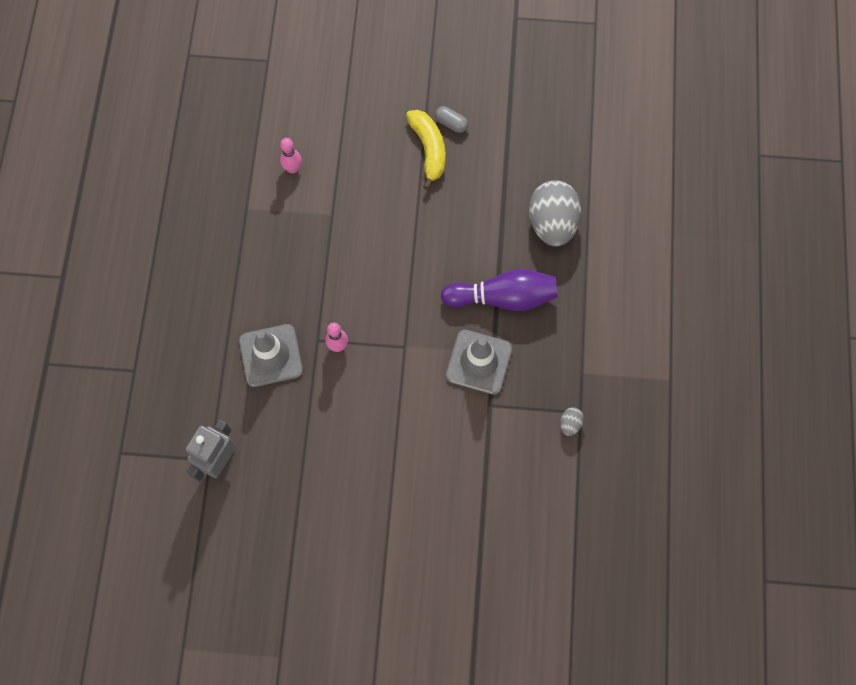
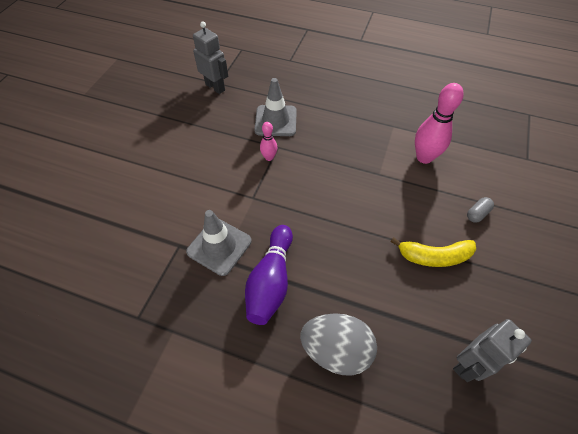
camera: 105 degrees right, 15 degrees down
pink bowling pin [280,138,302,173] -> pink bowling pin [415,83,464,164], size x1.88
grey capsule [435,106,468,133] -> grey capsule moved to [467,197,494,223]
grey egg [560,407,584,436] -> none
none -> grey robot [453,319,532,382]

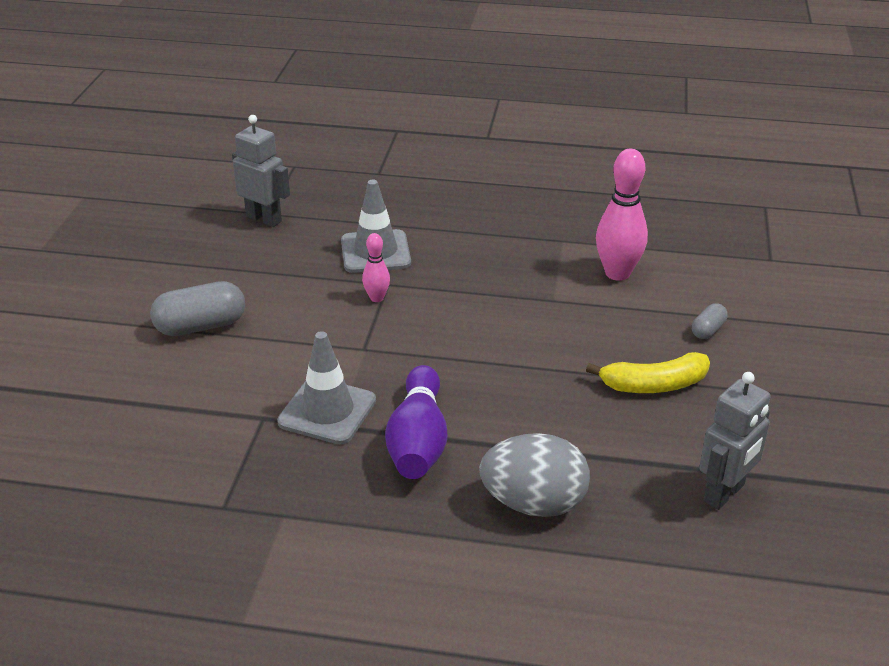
camera: 10 degrees left, 20 degrees down
none -> grey capsule [150,281,245,336]

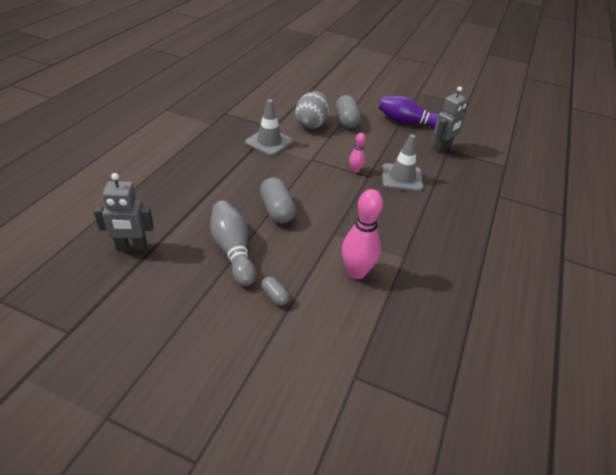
camera: 100 degrees right, 5 degrees up
purple bowling pin [385,365,447,479] -> purple bowling pin moved to [379,96,438,129]
grey egg [479,433,590,517] -> grey egg moved to [295,91,330,129]
yellow banana [586,352,710,393] -> grey bowling pin [210,201,256,286]
grey robot [699,372,771,510] -> grey robot turned 60 degrees counterclockwise [94,173,154,251]
none -> grey capsule [260,177,296,224]

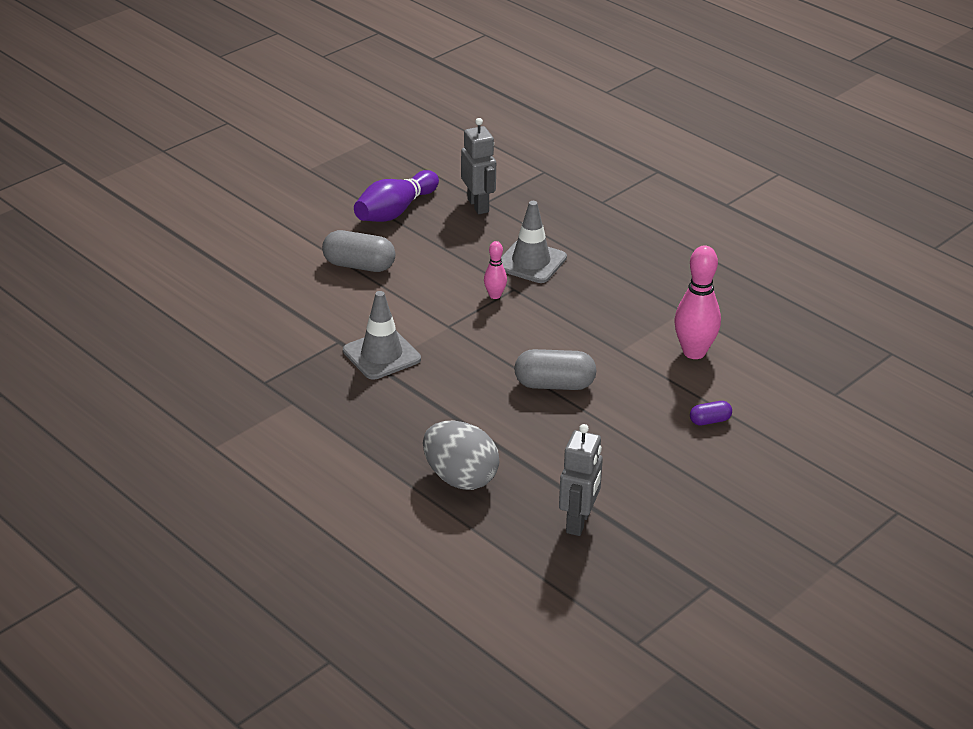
camera: 65 degrees left, 5 degrees down
grey bowling pin [210,201,256,286] -> none
grey capsule [261,276,290,306] -> purple capsule [690,401,732,425]
grey egg [295,91,330,129] -> grey egg moved to [423,421,499,490]

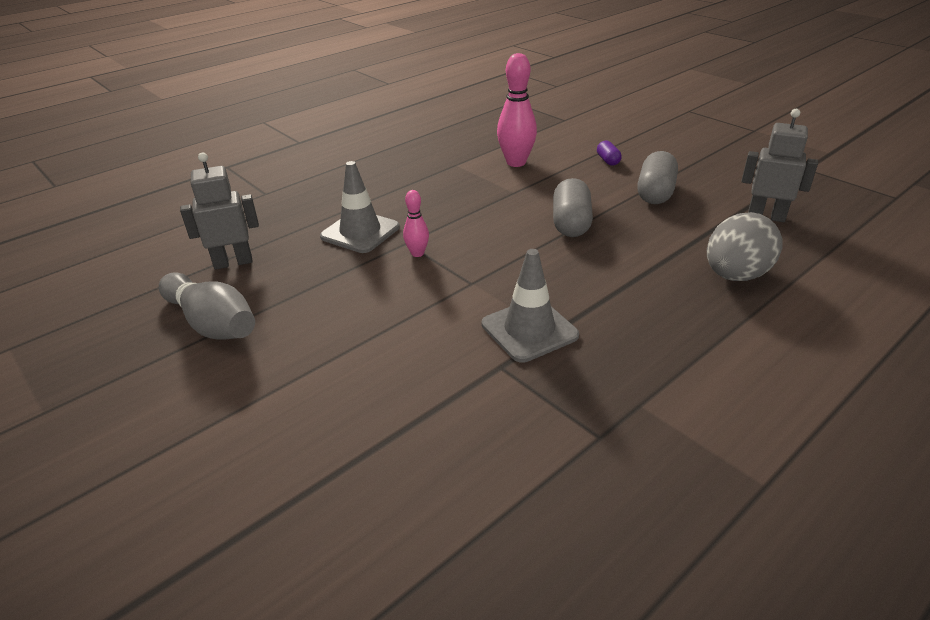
camera: 85 degrees left, 0 degrees up
grey capsule [322,230,395,272] -> grey capsule moved to [637,151,678,204]
purple bowling pin [354,170,439,222] -> grey bowling pin [159,272,255,340]

